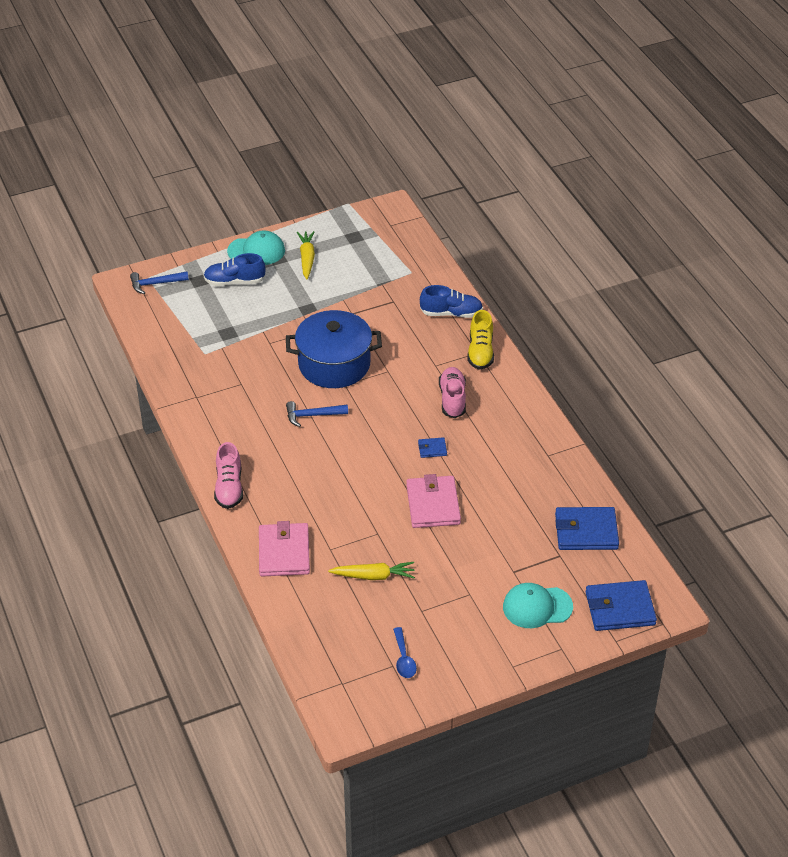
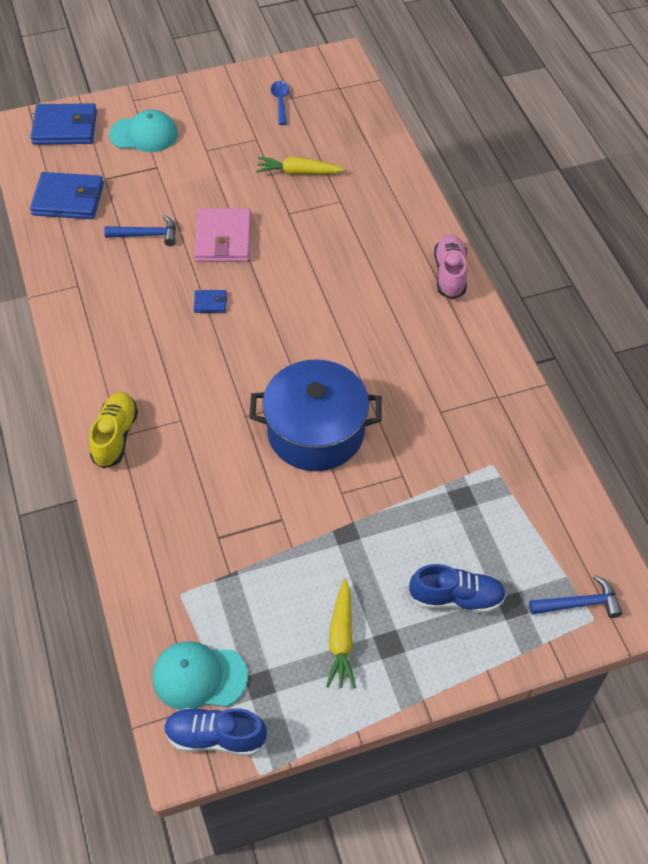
camera: 175 degrees left, 10 degrees up
turquoise cap [227,230,285,265] -> turquoise cap moved to [153,641,248,710]
pink wallet [259,521,310,576] -> none
blue hammer [286,401,348,427] -> blue hammer moved to [104,215,176,246]
blue shoe [420,285,483,318] -> blue shoe moved to [164,708,267,756]
pink shoe [439,367,466,418] -> none

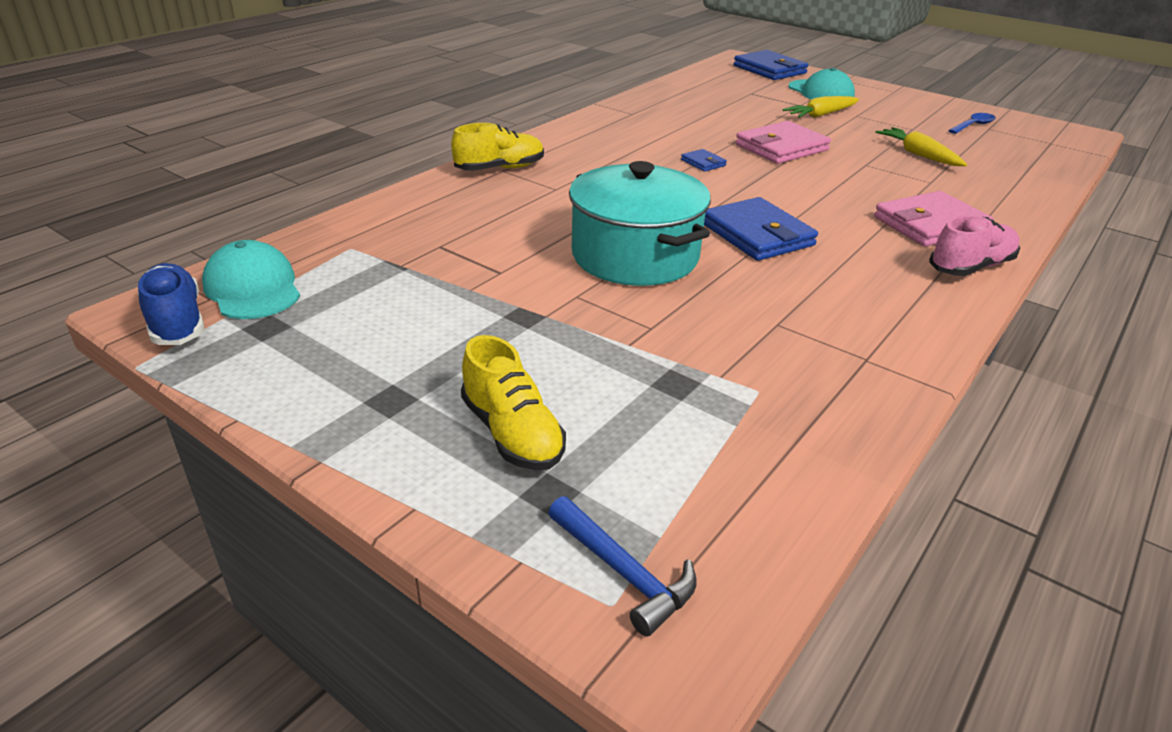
camera: 55 degrees right, 20 degrees down
blue wallet [30,172,104,219] -> blue wallet moved to [704,197,818,261]
blue hammer [104,215,176,246] -> none
blue pot [249,360,382,471] -> turquoise pot [569,161,711,286]
yellow carrot [326,579,356,688] -> yellow carrot moved to [783,96,859,118]
blue shoe [409,564,506,613] -> yellow shoe [461,335,566,470]
none -> pink wallet [874,191,994,247]

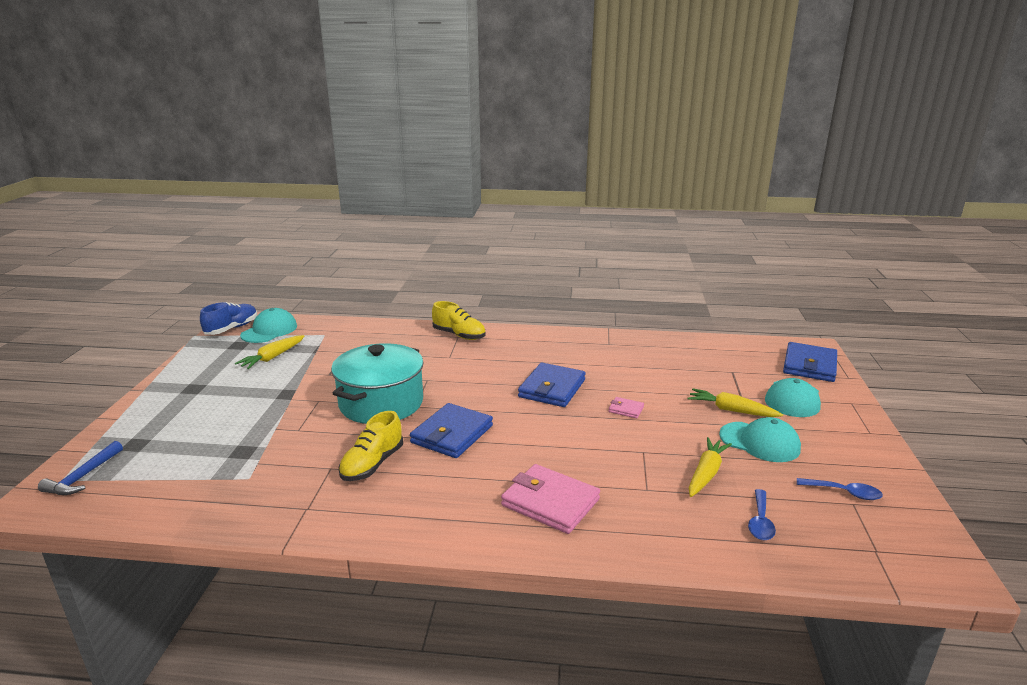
camera: 60 degrees right, 10 degrees down
yellow shoe [461,335,566,470] -> yellow shoe moved to [339,411,403,481]
blue wallet [681,149,727,172] -> blue wallet [518,363,586,407], size x2.14
pink wallet [736,121,831,164] -> pink wallet [609,397,644,419], size x0.47
pink shoe [929,215,1020,276] -> none
none -> yellow carrot [235,335,305,369]
none -> turquoise cap [719,417,801,462]
none -> blue spoon [748,489,776,540]

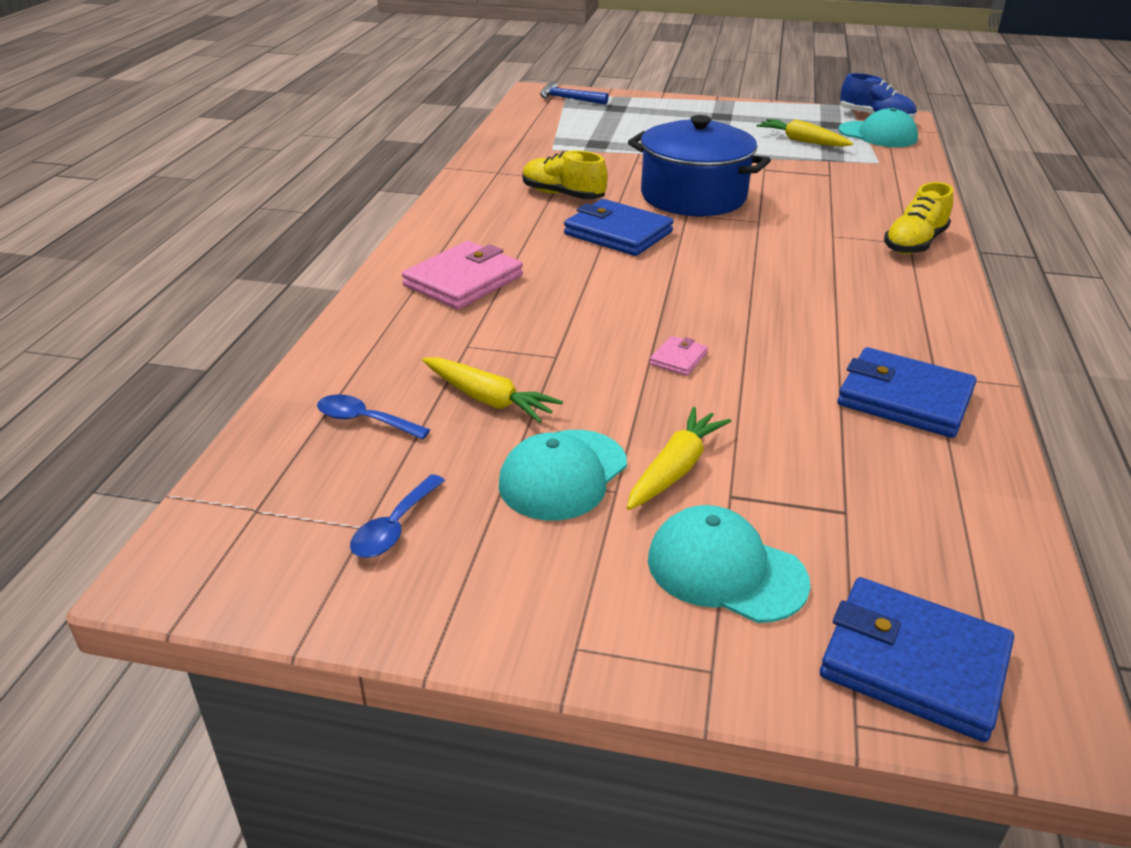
camera: 95 degrees right, 10 degrees up
turquoise pot [331,343,424,424] -> blue pot [628,115,771,216]
blue wallet [518,363,586,407] -> blue wallet moved to [837,347,977,438]

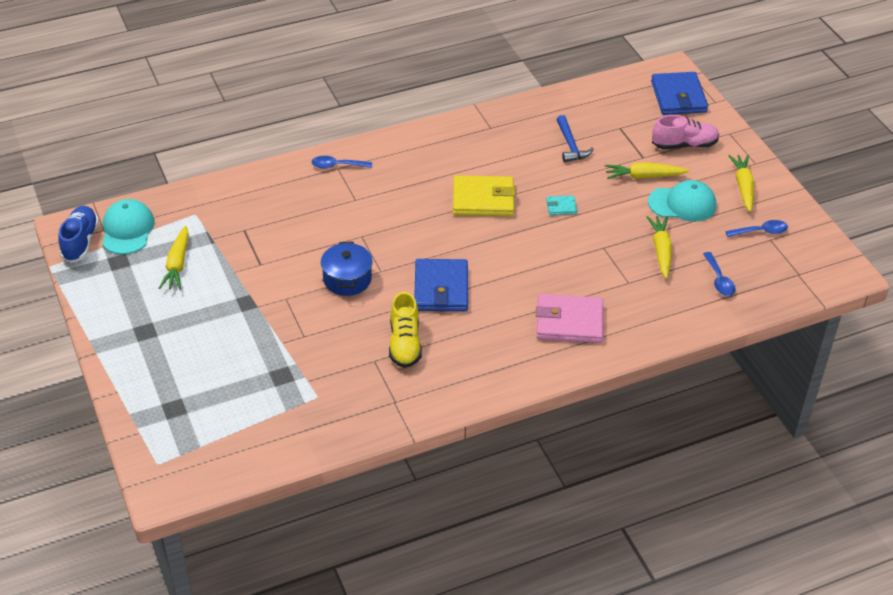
camera: 125 degrees left, 10 degrees up
blue hammer [540,81,609,105] -> blue hammer moved to [556,115,594,162]
blue pot [628,115,771,216] -> blue pot [321,242,373,296], size x0.57
turquoise cap [648,505,811,623] -> pink shoe [652,115,719,150]
pink wallet [650,336,708,376] -> turquoise wallet [546,195,577,215]
blue wallet [837,347,977,438] -> none
yellow shoe [884,182,953,254] -> blue spoon [311,156,372,169]
none -> yellow wallet [453,175,516,216]
none -> yellow carrot [728,155,754,212]

